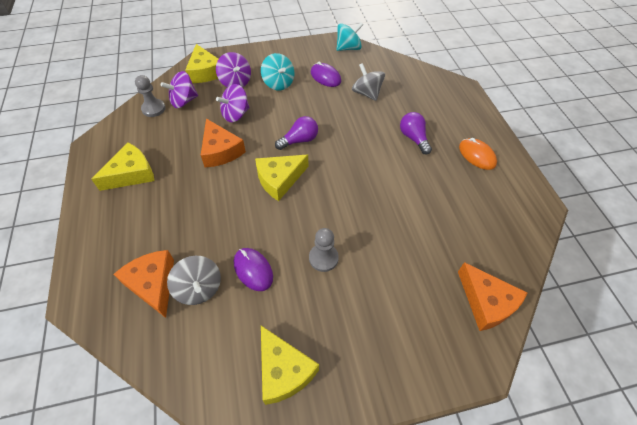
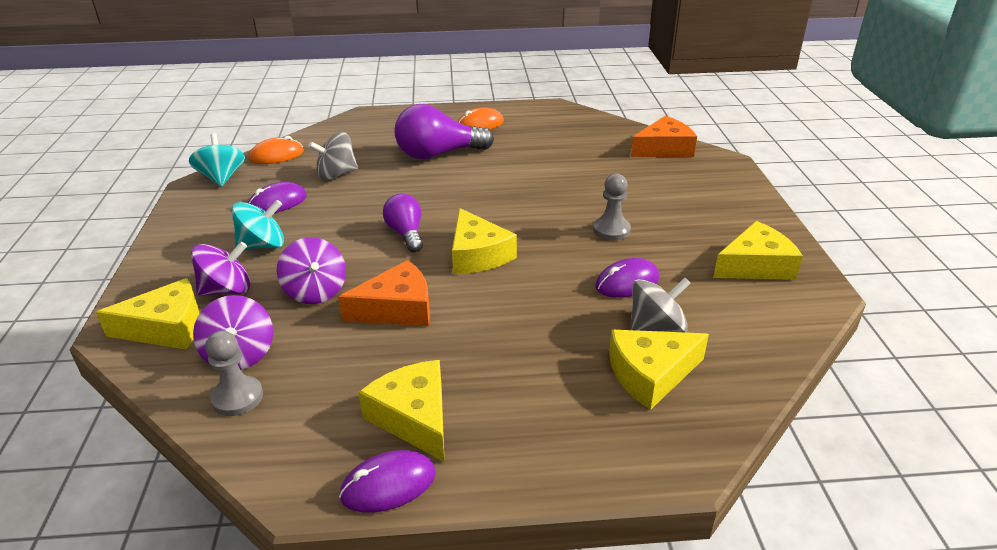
camera: 80 degrees left, 20 degrees down
orange cheese [114,250,174,318] -> yellow cheese [609,330,709,410]
purple light bulb [400,112,432,155] -> purple light bulb [394,104,494,160], size x1.67
none -> orange mouse [249,136,304,164]
none -> purple mouse [339,450,436,513]

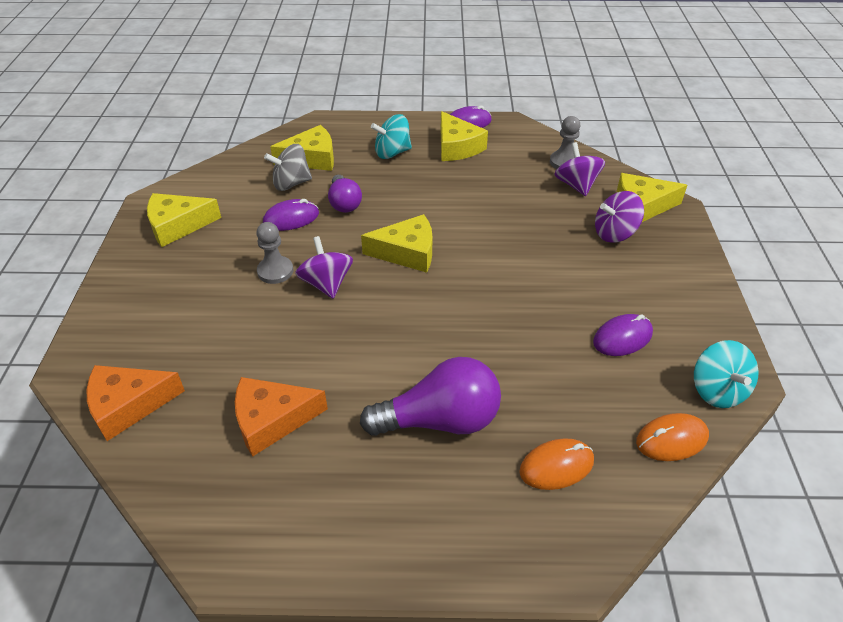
camera: 175 degrees left, 10 degrees up
turquoise spinning top [232,200,284,249] -> turquoise spinning top moved to [371,114,412,159]
purple spinning top [277,237,346,304] -> purple spinning top moved to [295,236,353,299]
grey spinning top [308,132,358,181] -> none
orange cheese [338,260,430,326] -> orange cheese moved to [235,377,328,457]
purple light bulb [383,193,423,252] -> purple light bulb moved to [328,175,362,213]
yellow cheese [452,208,517,274] -> yellow cheese turned 105 degrees clockwise [361,214,432,273]
orange mouse [458,107,504,129] -> orange mouse moved to [519,438,594,490]

